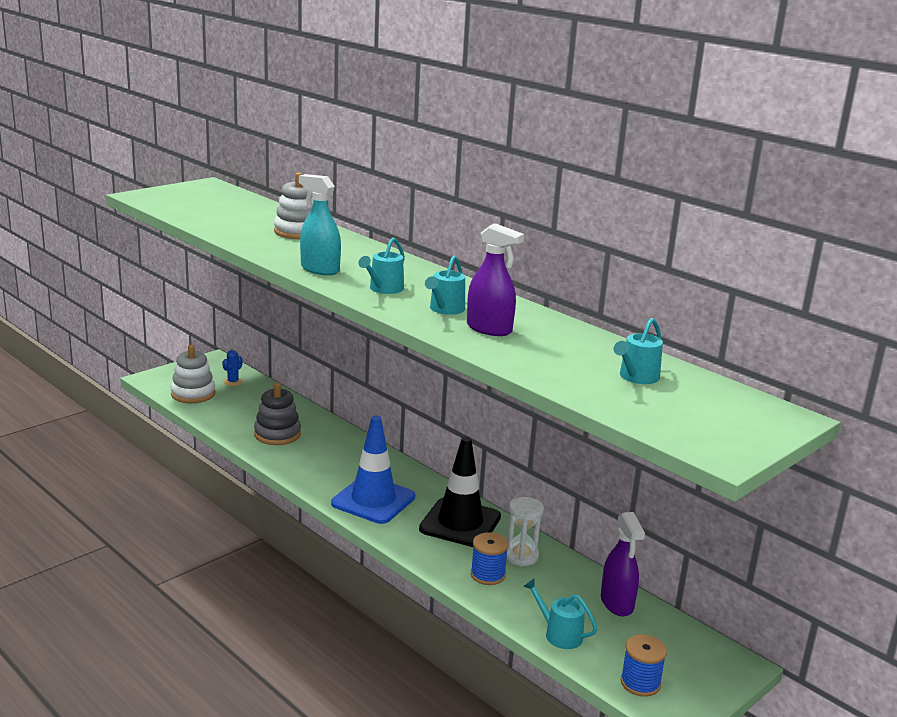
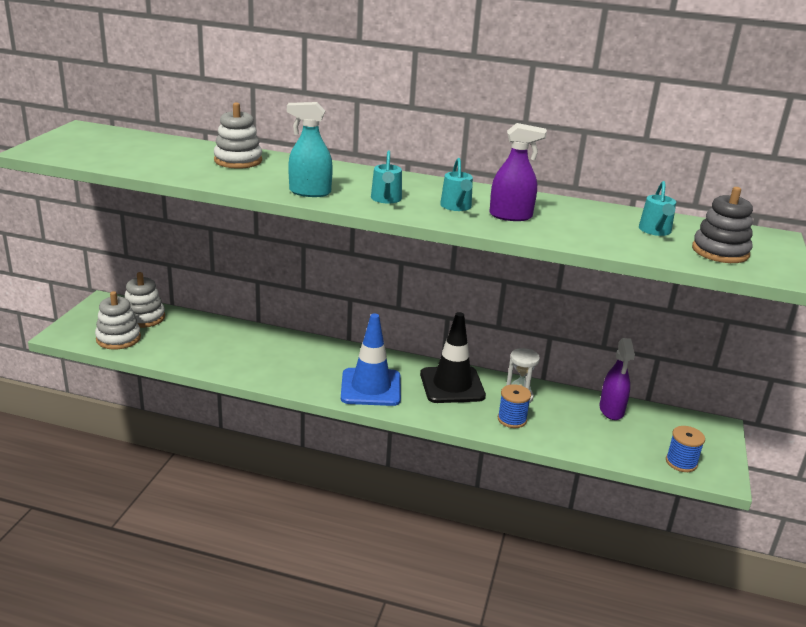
camera: 30 degrees left, 5 degrees up
blue cactus [222,350,243,386] -> white stacking toy [125,272,165,328]
grey stacking toy [254,383,301,445] -> grey stacking toy moved to [692,187,753,263]
turquoise watering can [523,578,597,649] -> none
purple spray bottle [601,512,645,616] -> purple spray bottle turned 45 degrees clockwise [599,338,635,420]

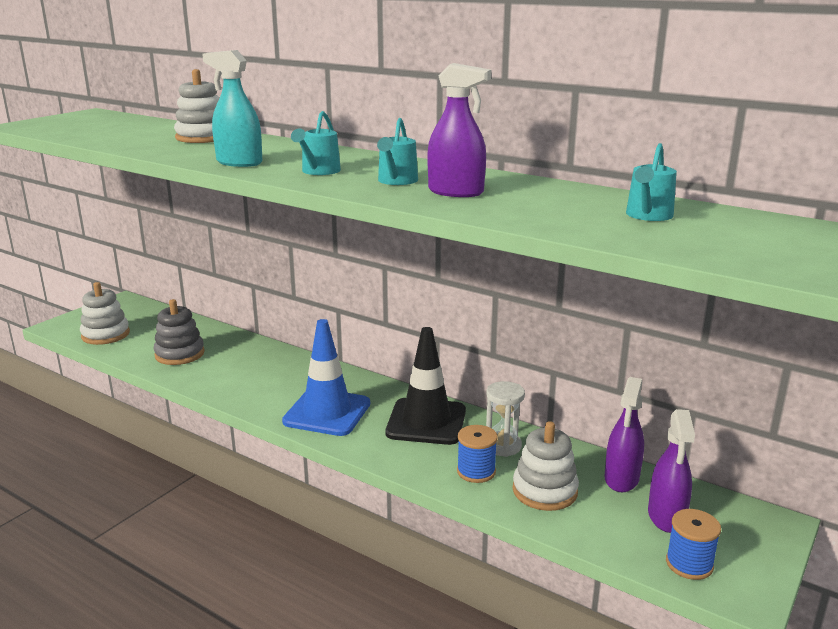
camera: 20 degrees right, 5 degrees down
white stacking toy [125,272,165,328] -> white stacking toy moved to [513,421,579,511]
grey stacking toy [692,187,753,263] -> grey stacking toy moved to [154,299,205,365]
none -> purple spray bottle [648,409,695,533]

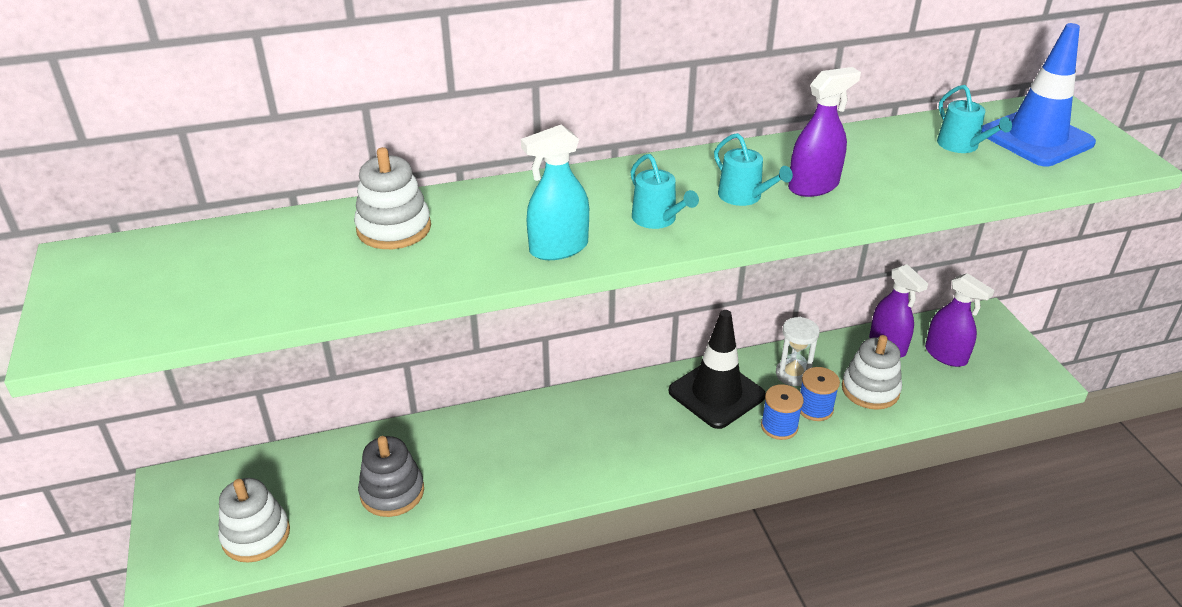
camera: 50 degrees left, 15 degrees up
blue traffic cone [282,319,370,436] -> blue traffic cone moved to [981,23,1096,166]
blue spool [666,509,721,580] -> blue spool moved to [761,384,804,440]

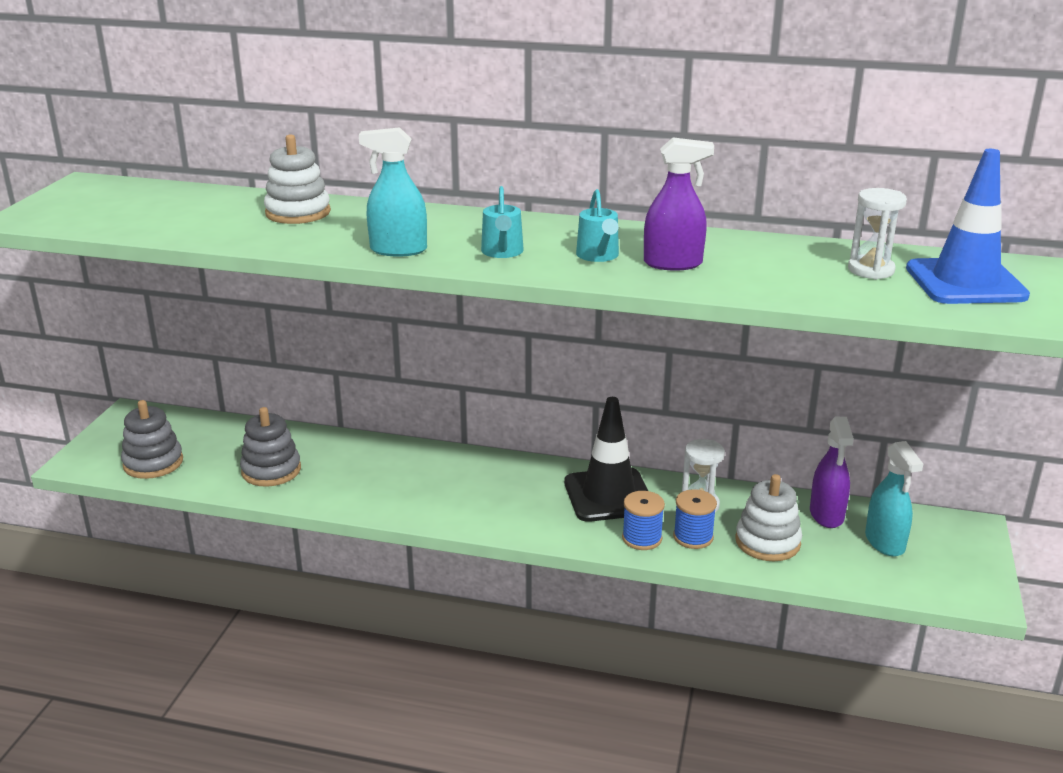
camera: 30 degrees right, 10 degrees down
white stacking toy [218,478,290,563] -> grey stacking toy [121,400,183,479]
purple spray bottle [925,273,995,367] -> turquoise spray bottle [865,441,923,556]
turquoise watering can [937,85,1012,153] -> white hourglass [848,188,907,280]

